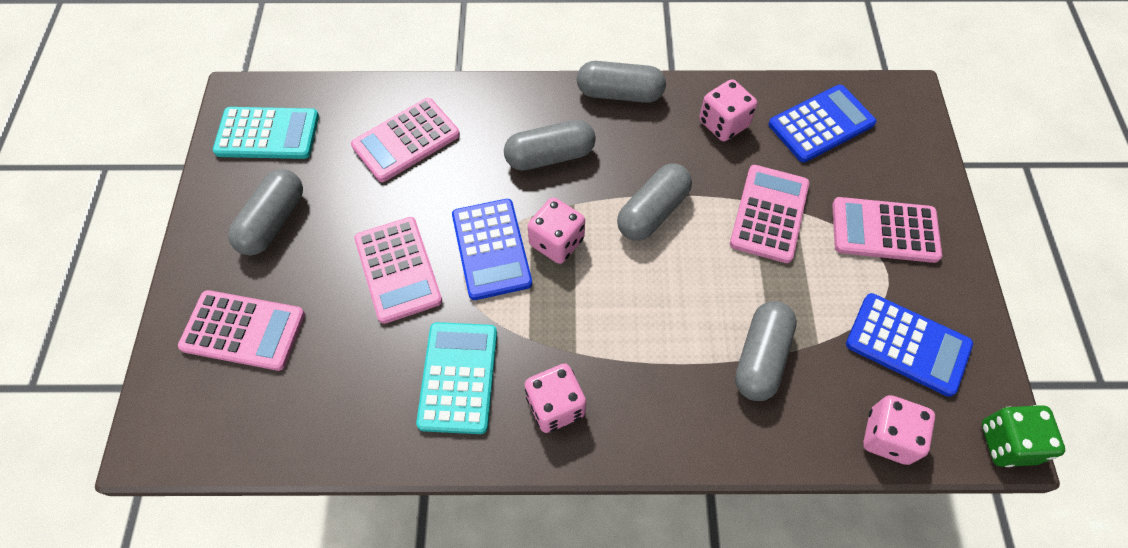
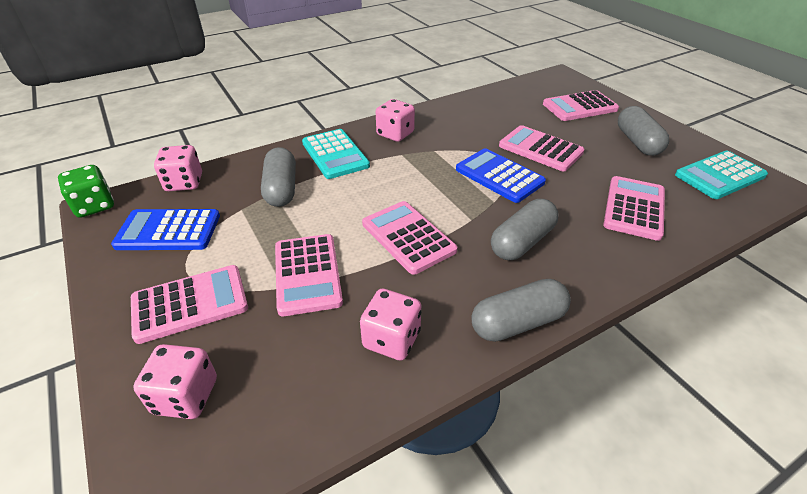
camera: 150 degrees right, 20 degrees down
turquoise calculator [416,322,497,434] -> turquoise calculator moved to [302,129,370,179]
pink dice [528,198,585,264] -> pink dice moved to [133,344,217,419]
grey capsule [617,163,692,241] -> pink calculator [362,201,458,275]
blue calculator [768,85,876,162] -> none

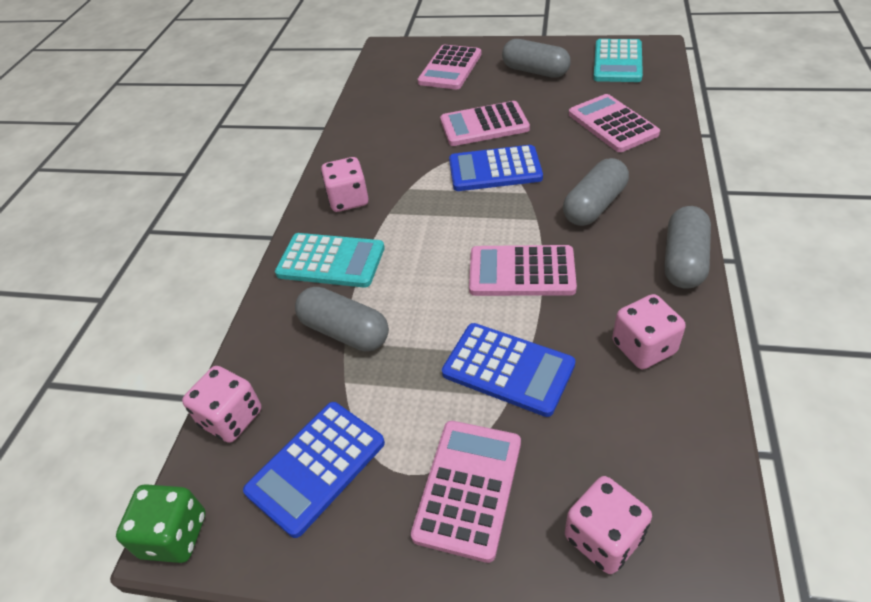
camera: 45 degrees left, 5 degrees up
pink calculator [275,234,343,316] -> blue calculator [442,323,575,417]
grey capsule [491,199,559,260] -> grey capsule turned 45 degrees clockwise [563,158,629,226]

